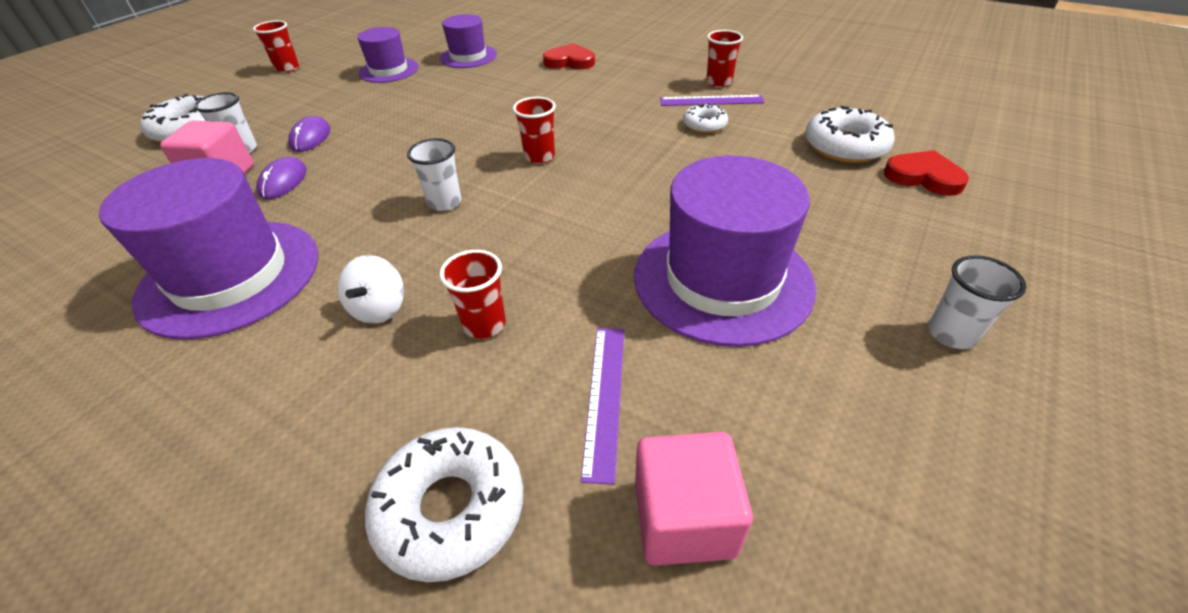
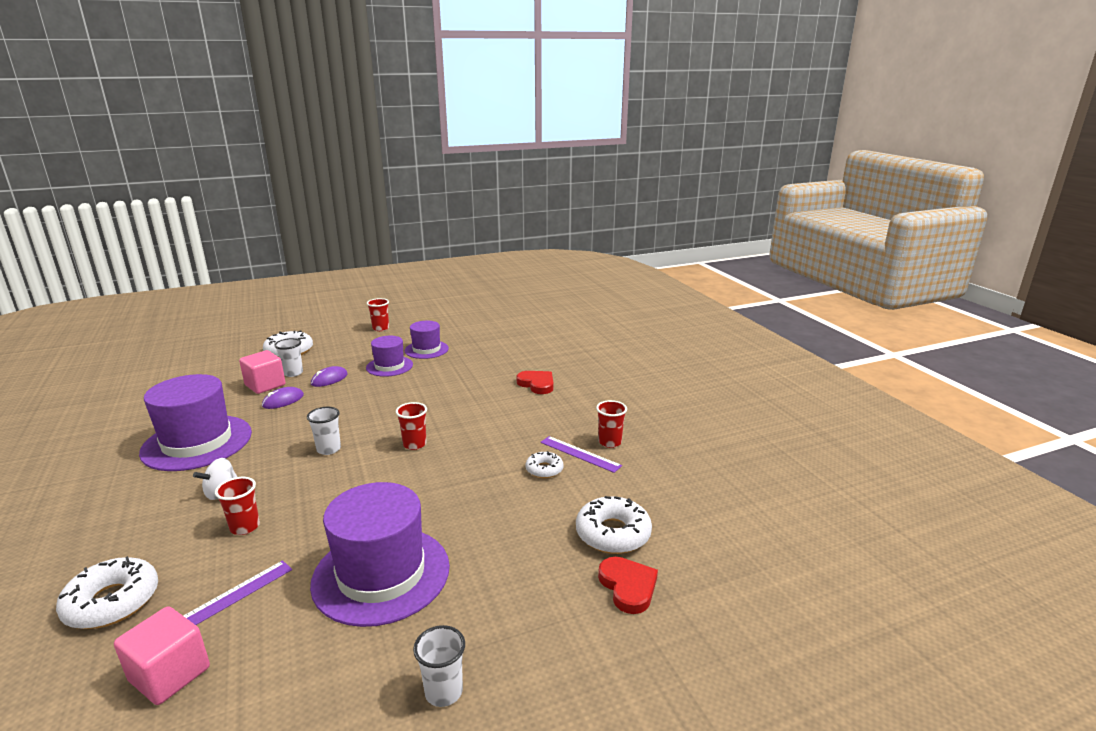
camera: 35 degrees right, 20 degrees down
purple hat [440,14,497,68] -> purple hat moved to [366,336,413,377]

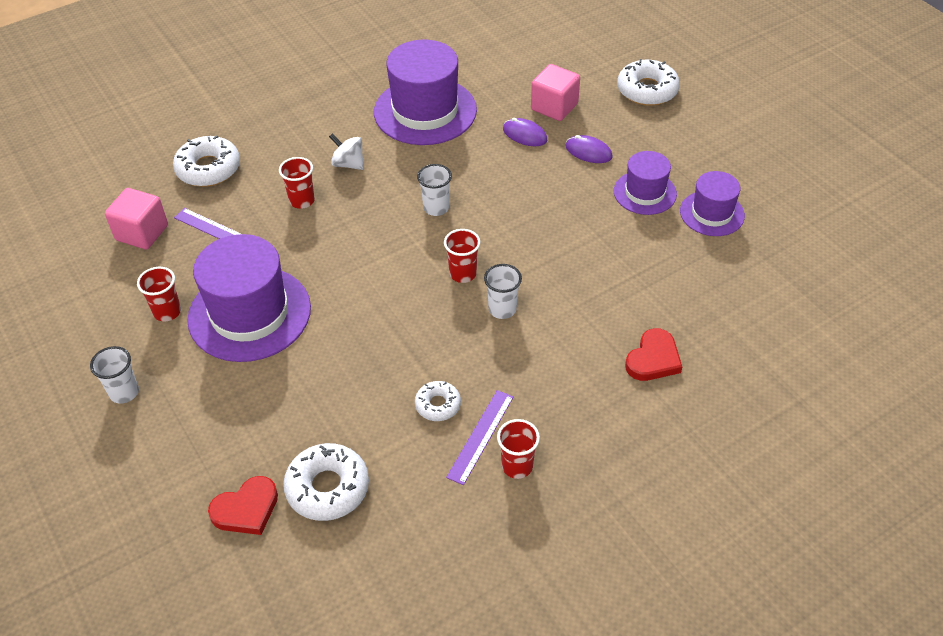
camera: 80 degrees right, 25 degrees up
white cup [274,338,303,377] -> white cup moved to [484,264,522,319]
red cup [367,298,389,331] -> red cup moved to [137,267,181,322]

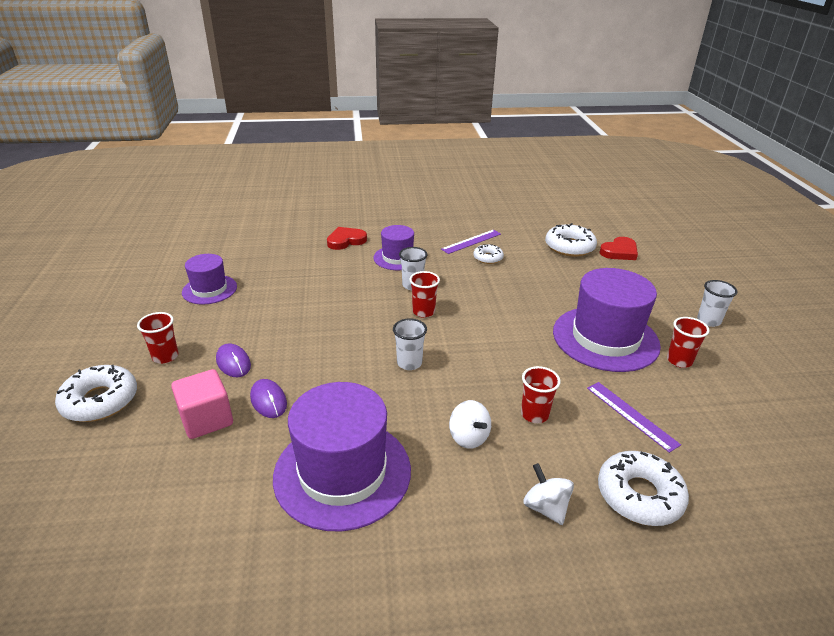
camera: 155 degrees left, 15 degrees down
pink cube [105,188,168,250] -> none
red heart [208,476,278,535] -> red heart turned 150 degrees clockwise [599,237,638,260]
red cup [497,419,540,479] -> red cup moved to [137,312,178,364]
purple hat [614,151,677,215] -> purple hat moved to [374,225,414,270]
none -> white spinning top [523,463,574,525]

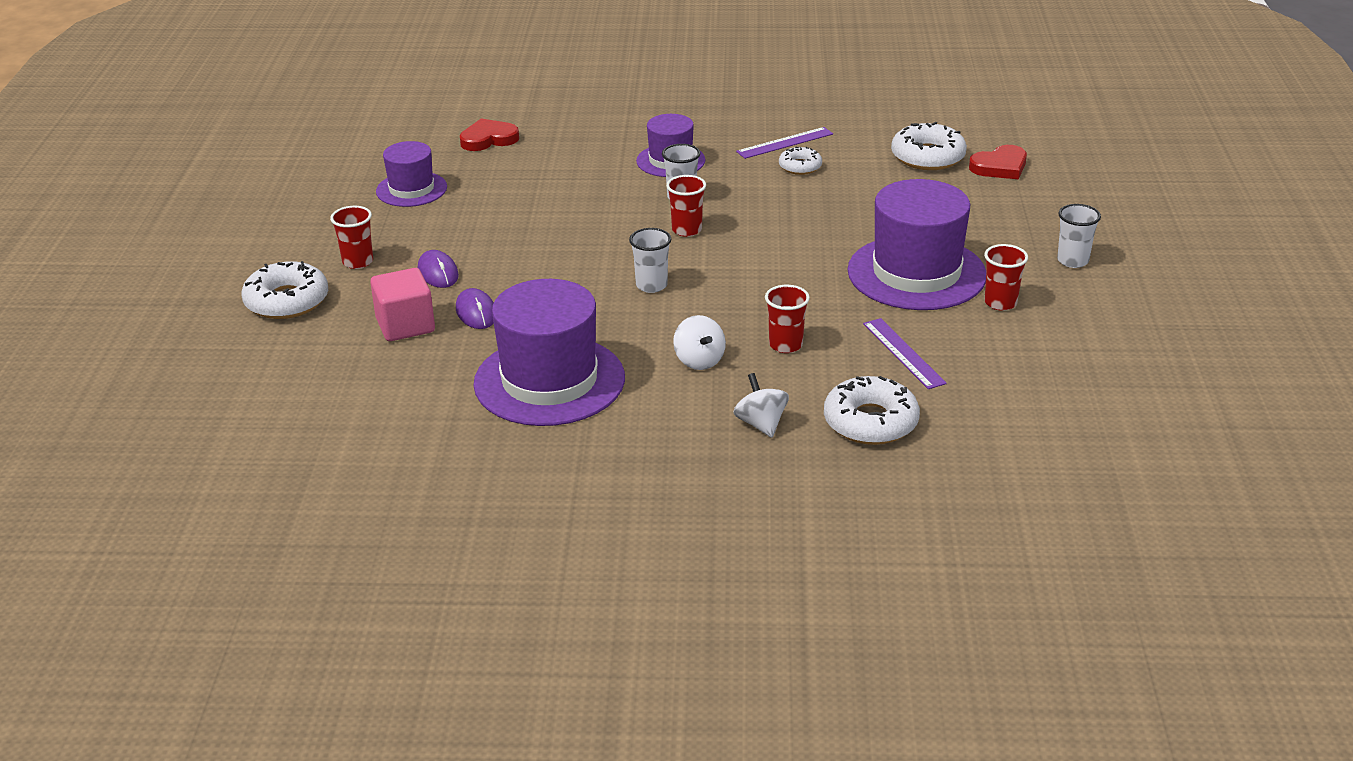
camera: 10 degrees right, 0 degrees up
red heart [327,227,367,250] -> red heart moved to [460,118,519,151]

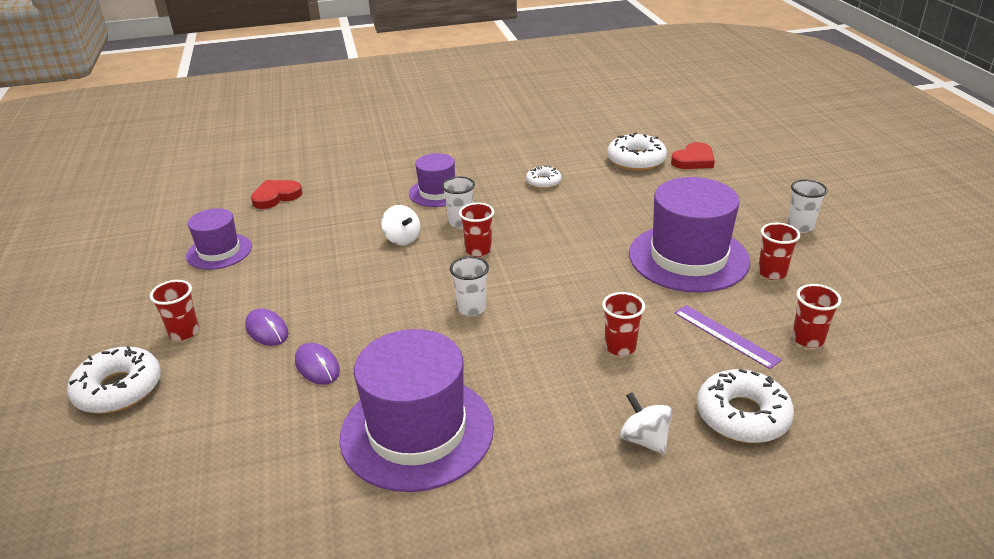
camera: 15 degrees left, 0 degrees up
pink cube [370,268,435,341] -> none
white spinning top [673,315,726,370] -> white spinning top moved to [381,205,420,246]
purple ruler [736,127,833,159] -> none
none -> red cup [792,284,841,348]

